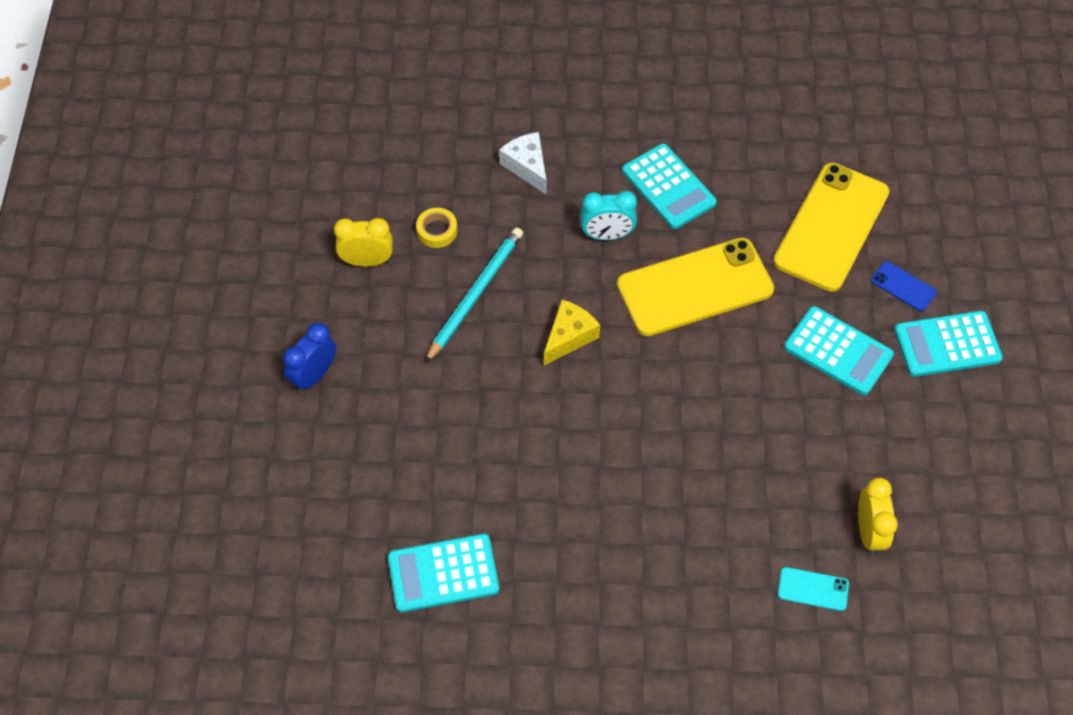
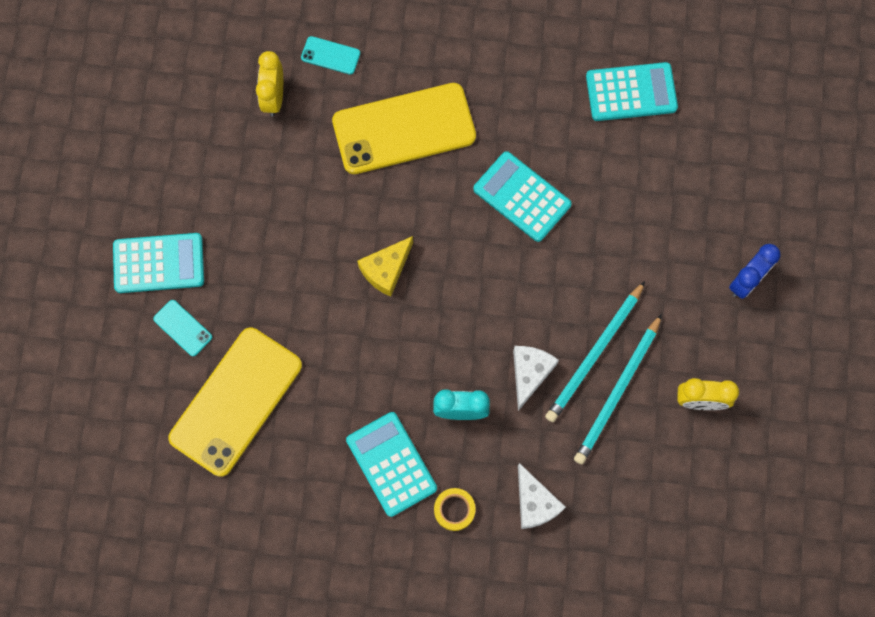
camera: 175 degrees left, 15 degrees up
yellow tape [416,208,457,248] -> yellow tape moved to [434,488,476,531]
yellow cheese [544,300,600,365] -> yellow cheese moved to [357,236,413,297]
yellow phone [617,238,774,336] -> yellow phone moved to [332,83,476,174]
turquoise calculator [784,306,894,395] -> turquoise calculator moved to [473,151,572,242]
blue phone [871,261,937,311] -> turquoise phone [153,300,212,356]
none -> white cheese [513,346,559,411]
none -> turquoise pencil [574,314,662,464]

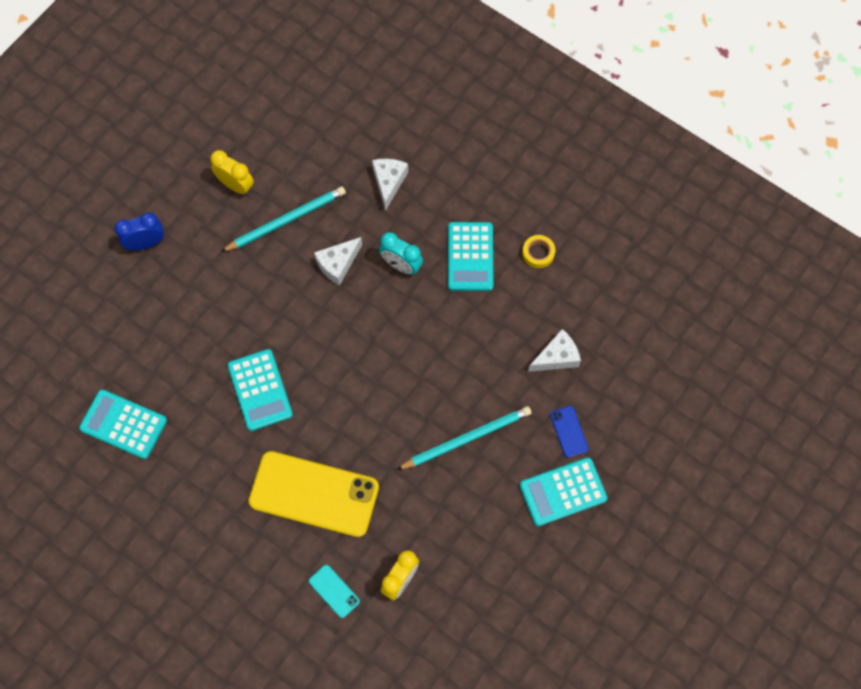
camera: 150 degrees left, 5 degrees down
turquoise calculator [113,233,204,293] -> turquoise calculator turned 45 degrees counterclockwise [519,457,607,526]
turquoise phone [153,300,212,356] -> blue phone [550,406,589,458]
yellow phone [168,328,302,477] -> white cheese [528,329,581,372]
yellow cheese [357,236,413,297] -> none
yellow tape [434,488,476,531] -> yellow tape moved to [522,235,555,268]
turquoise pencil [545,281,645,422] -> turquoise pencil moved to [396,406,531,470]

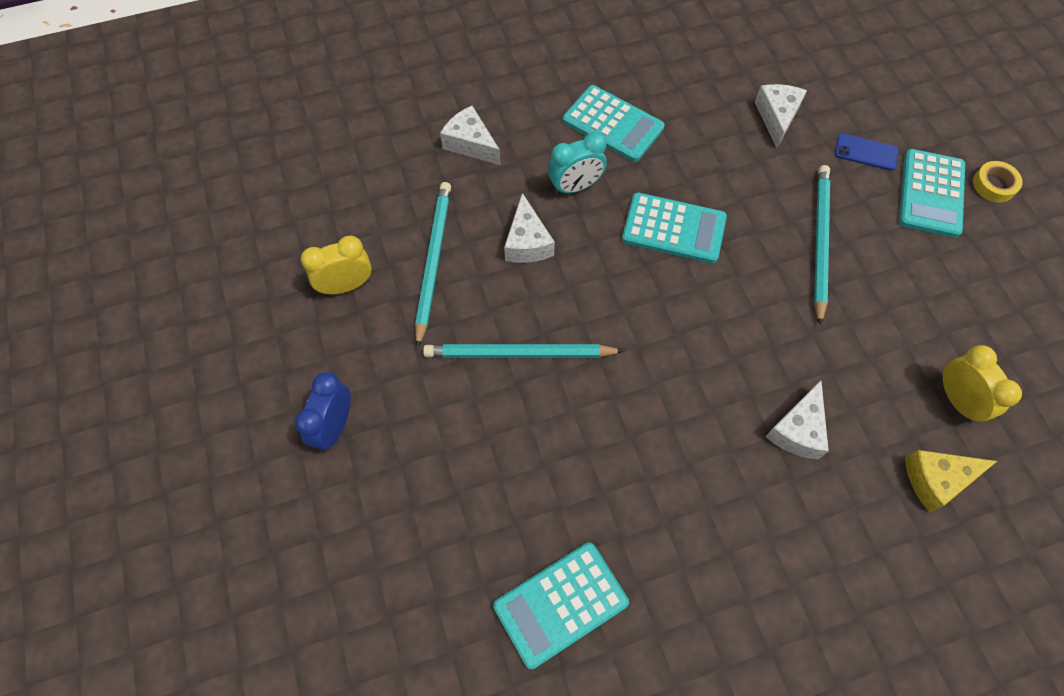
camera: 55 degrees left, 5 degrees down
turquoise calculator [228,349,293,431] -> turquoise calculator moved to [622,193,727,264]
yellow phone [248,451,379,537] -> white cheese [765,380,829,460]
turquoise phone [309,565,360,618] -> yellow cheese [905,450,997,512]
yellow tape [522,235,555,268] -> yellow tape moved to [973,161,1023,202]
none -> turquoise pencil [423,344,624,358]

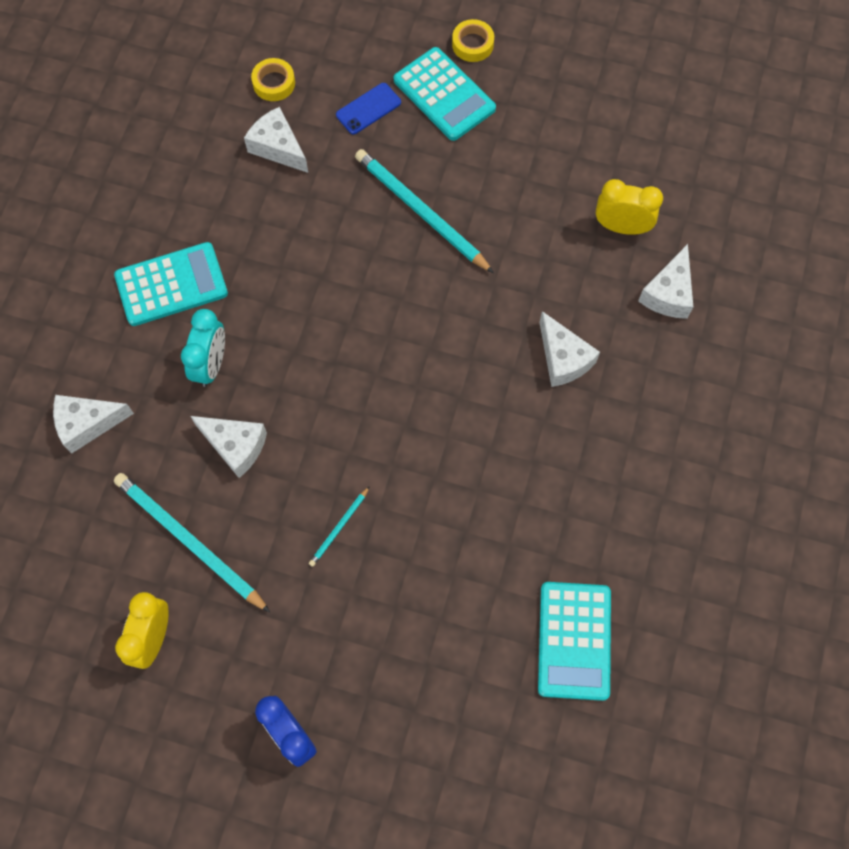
camera: 55 degrees left, 5 degrees up
turquoise pencil [423,344,624,358] -> turquoise pencil [309,486,370,567], size x0.47
turquoise calculator [622,193,727,264] -> none
yellow cheese [905,450,997,512] -> white cheese [638,244,693,319]
none -> yellow tape [251,58,295,101]

